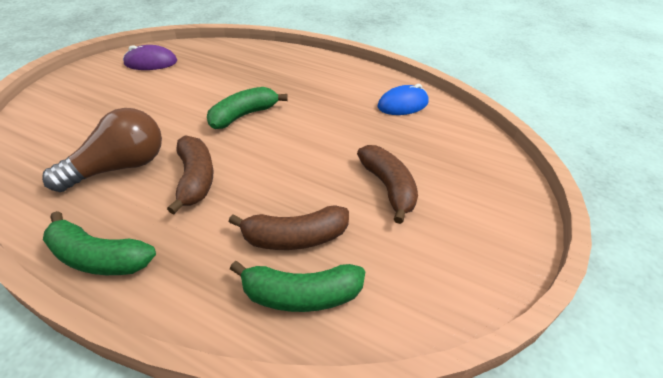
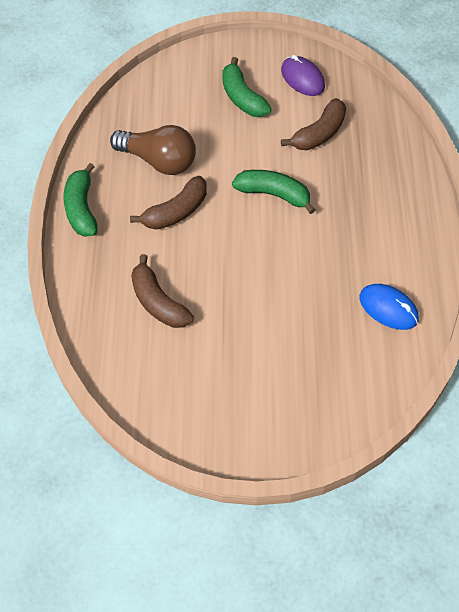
camera: 65 degrees right, 15 degrees up
green banana [230,261,365,312] -> green banana moved to [222,57,271,117]
brown banana [357,145,418,224] -> brown banana moved to [281,98,346,150]

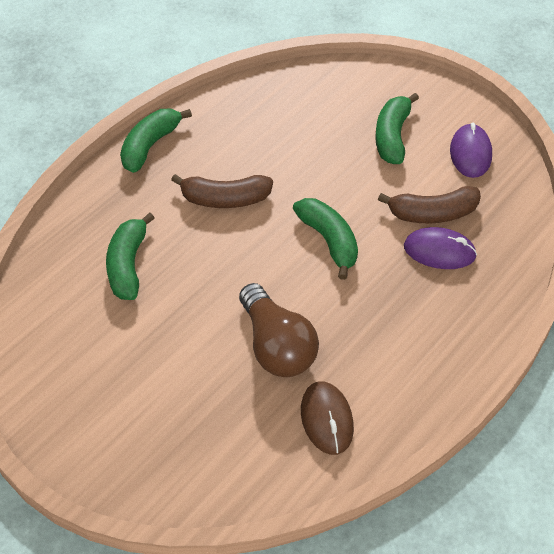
camera: 40 degrees right, 5 degrees down
brown light bulb [110,125,196,175] -> brown light bulb moved to [239,283,319,377]
brown banana [131,254,194,328] -> green banana [106,212,154,300]
blue mouse [360,284,419,330] -> brown mouse [301,381,354,455]
none -> purple mouse [404,227,477,269]

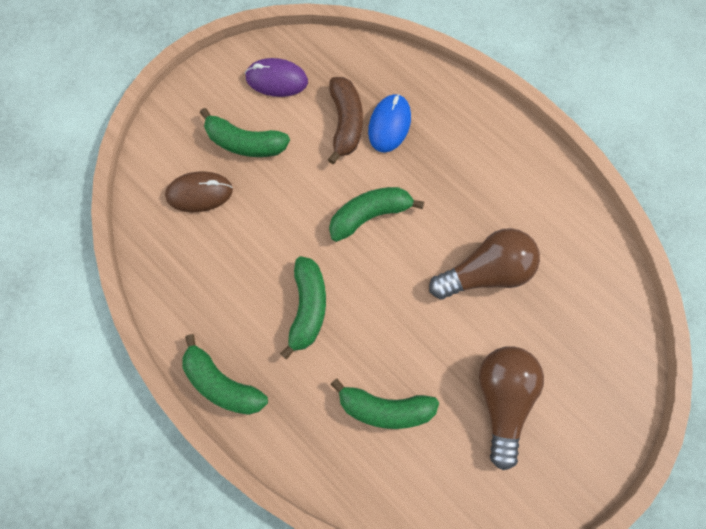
camera: 85 degrees left, 20 degrees up
brown banana [171,174,273,208] -> green banana [280,256,326,360]
brown mouse [301,381,354,455] -> brown mouse moved to [165,171,233,212]
purple mouse [404,227,477,269] -> blue mouse [368,94,411,153]
none -> brown light bulb [479,346,544,470]

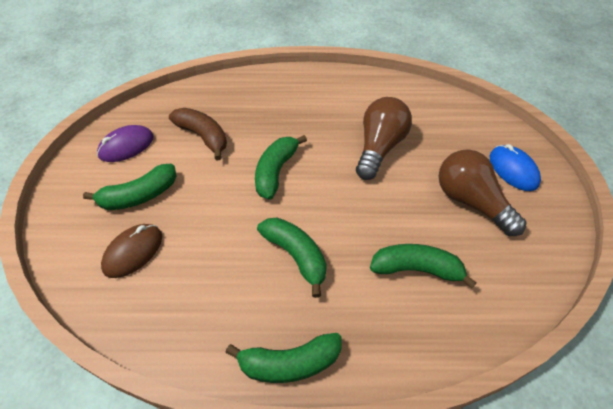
camera: 45 degrees left, 20 degrees down
green banana [330,378,439,429] -> green banana turned 135 degrees counterclockwise [370,244,477,289]
blue mouse [368,94,411,153] -> blue mouse moved to [490,144,541,191]

